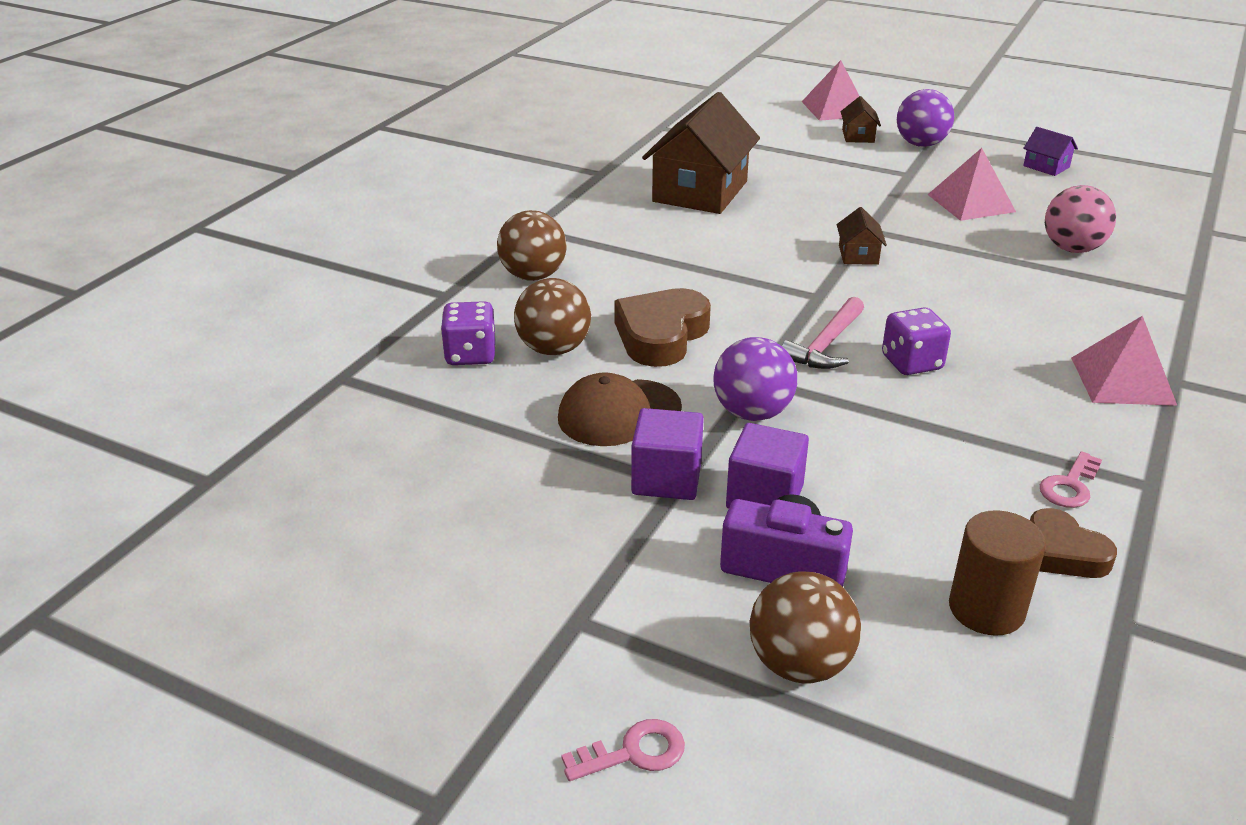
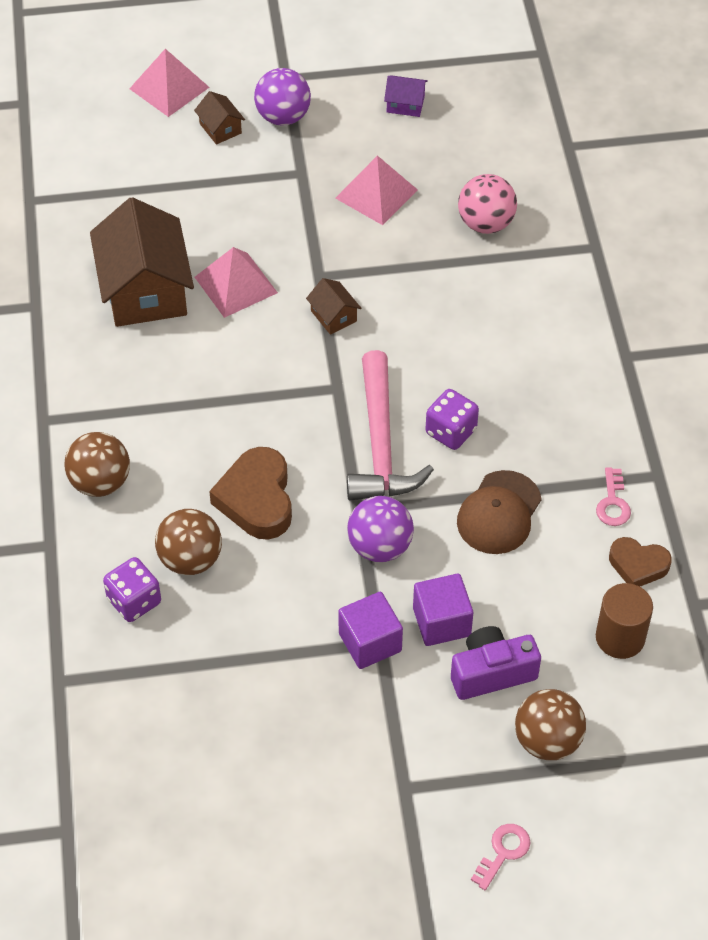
camera: 35 degrees left, 20 degrees up
brown cap [558,372,682,446] -> brown cap moved to [457,470,542,554]
pink hammer [782,297,864,369] -> pink hammer [347,350,434,501], size x1.60
pink pyramid [1071,316,1177,406] -> pink pyramid moved to [195,247,278,318]

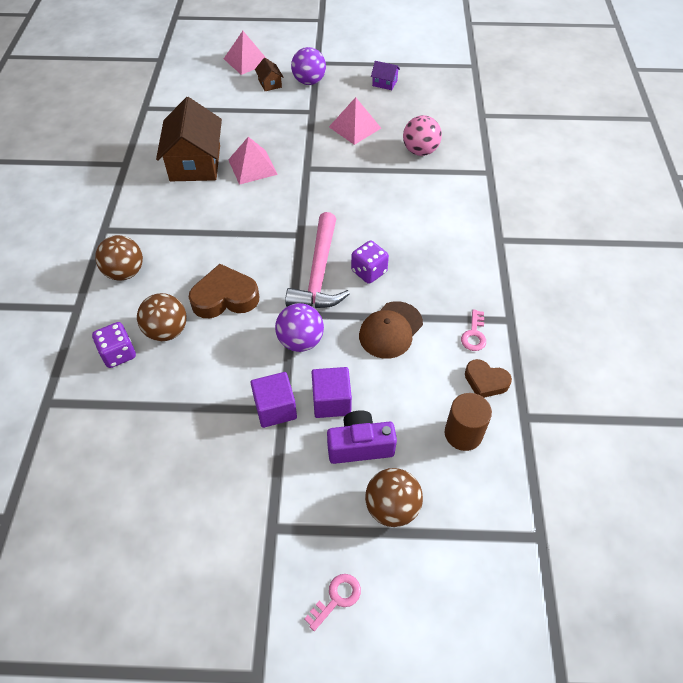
camera: 10 degrees right, 0 degrees up
brown heart [209,447,292,540] -> brown heart turned 75 degrees clockwise [189,264,259,318]
brown house [306,278,361,335] -> none

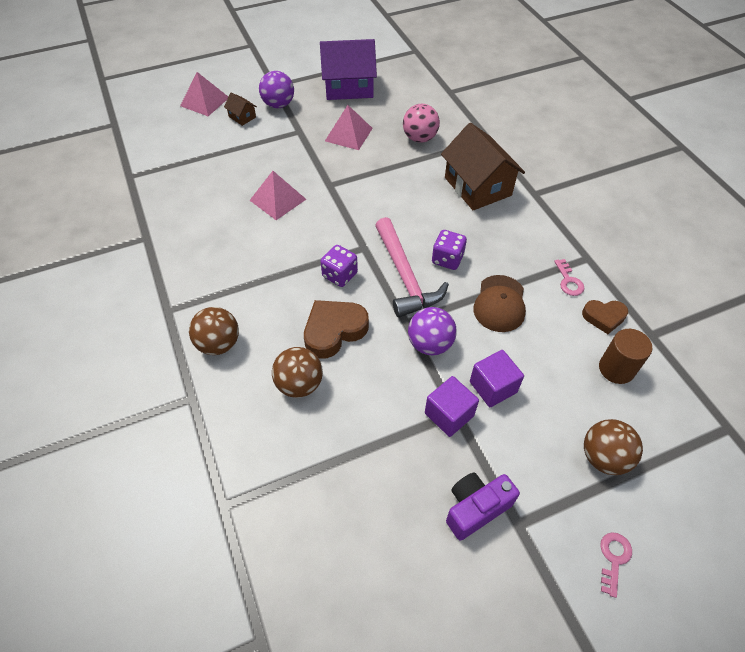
camera: 25 degrees left, 0 degrees up
purple dice [92,322,136,368] -> purple dice moved to [321,245,358,287]
brown house [156,97,222,181] -> brown house moved to [441,123,525,210]
purple camera [327,410,397,464] -> purple camera moved to [446,473,520,540]
purple house [371,61,400,90] -> purple house [320,39,377,100], size x2.28

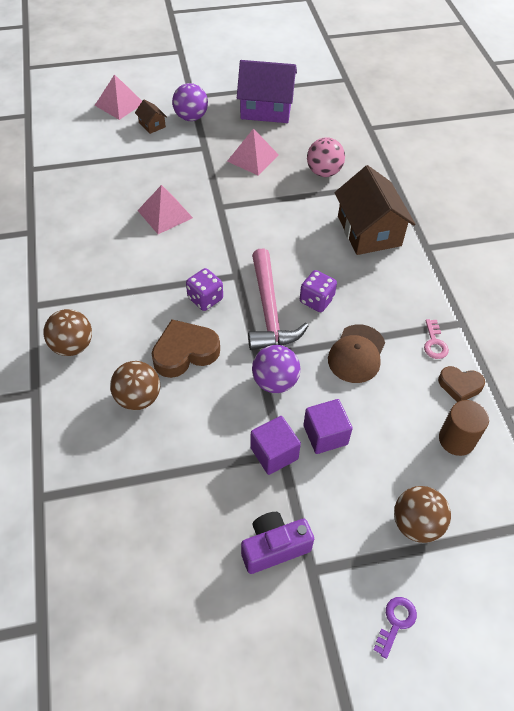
camera: 10 degrees right, 0 degrees up
pink key [600,532,632,598] -> purple key [373,597,417,659]

